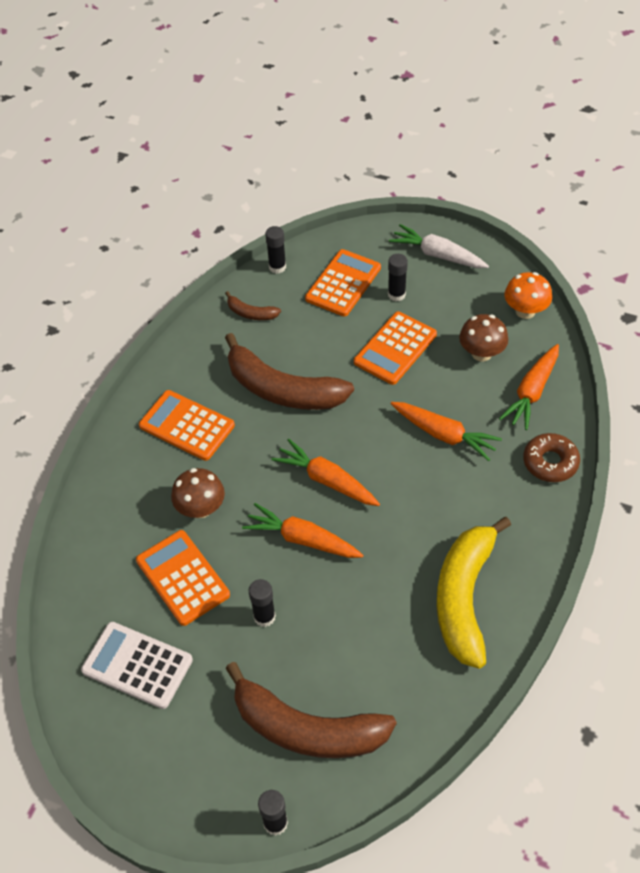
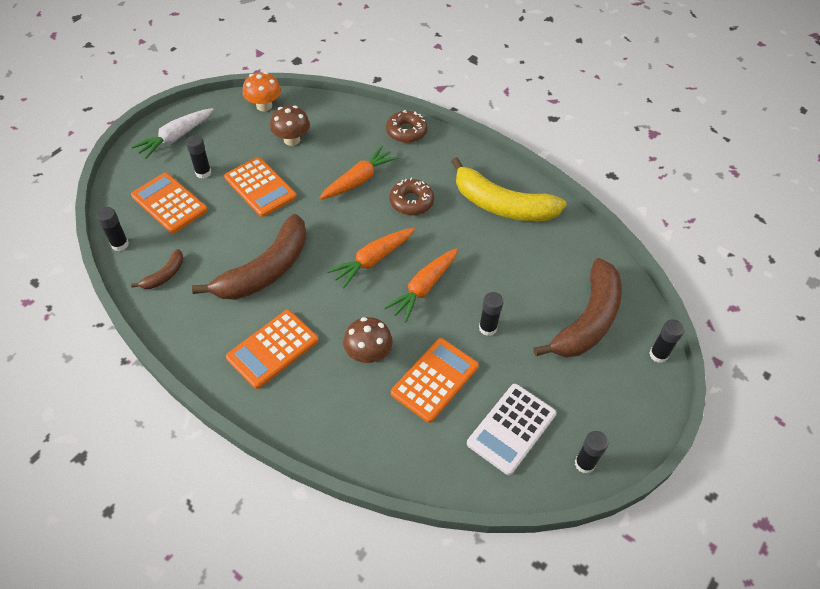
camera: 80 degrees left, 0 degrees up
orange calculator [136,530,230,626] -> orange calculator turned 150 degrees clockwise [391,338,479,423]
orange carrot [499,344,559,430] -> none
none -> brown donut [389,178,434,215]
none -> black glue stick [575,431,609,474]

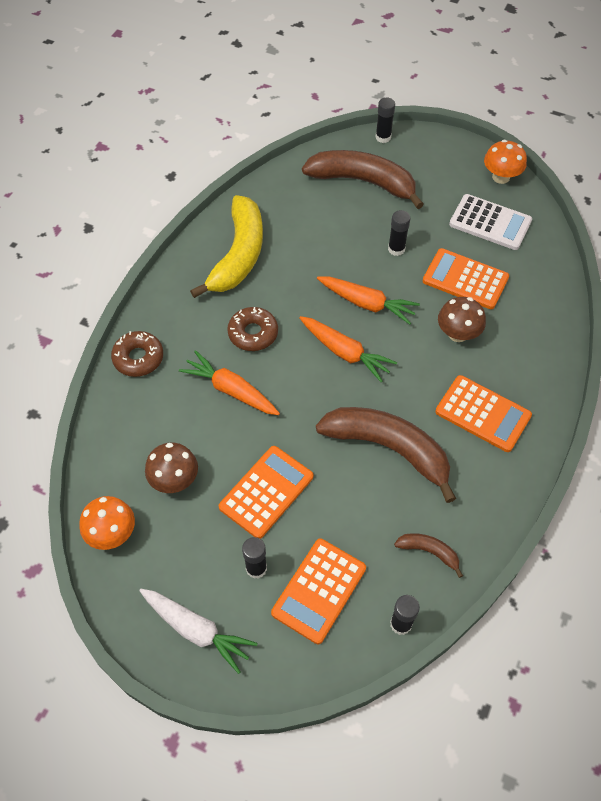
camera: 100 degrees left, 5 degrees up
black glue stick [575,431,609,474] -> orange mushroom [484,140,527,184]

